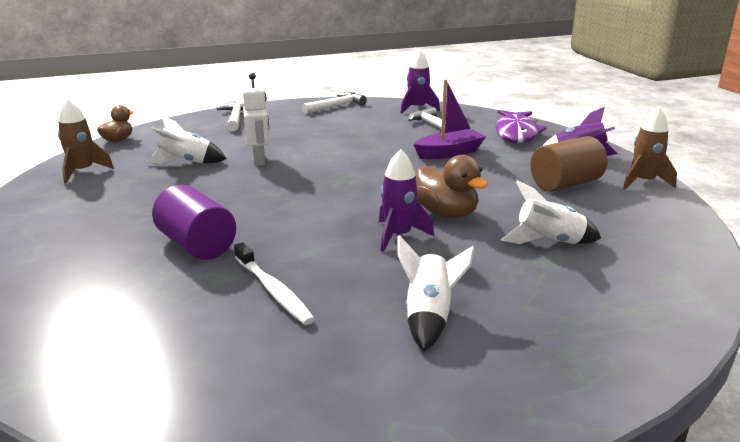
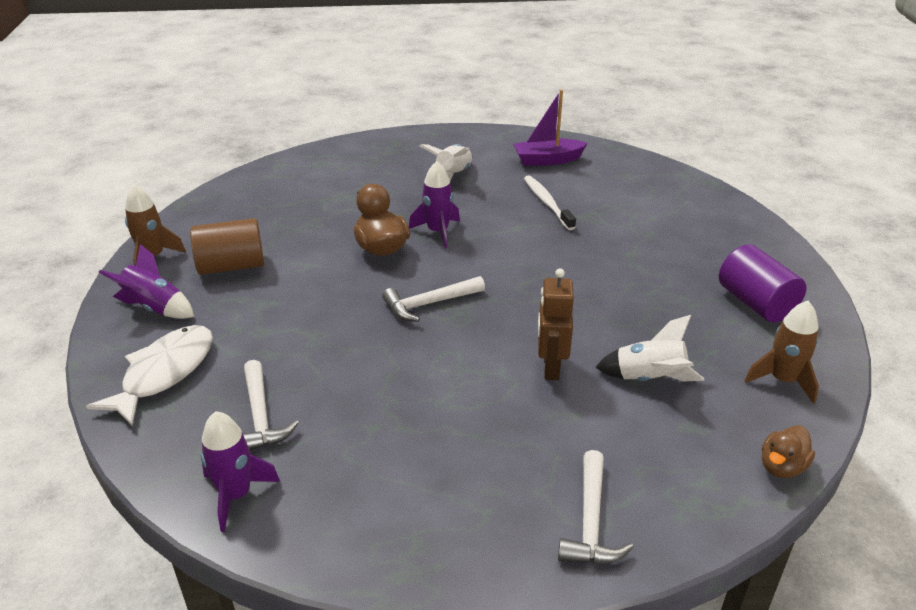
camera: 165 degrees left, 10 degrees up
purple cylinder [152,184,236,260] -> purple cylinder moved to [719,244,807,323]
white robot [243,73,270,166] -> brown robot [538,268,574,380]
white hammer [302,92,367,114] -> white hammer moved to [382,276,485,322]
purple boat [413,79,486,159] -> purple boat moved to [513,90,588,166]
purple fish [496,110,547,143] -> white fish [86,325,213,426]
white rocket [501,180,601,244] -> none

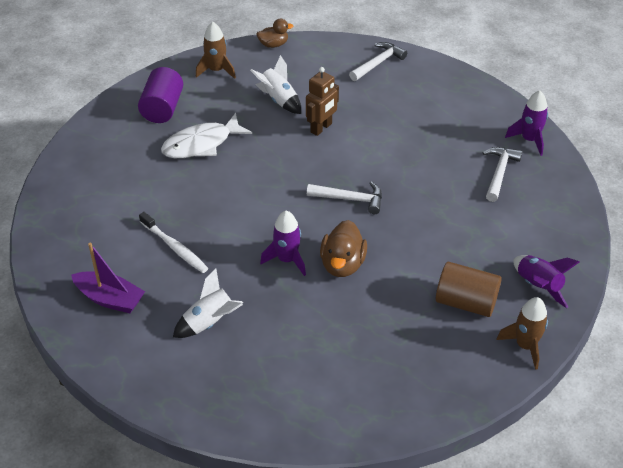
camera: 145 degrees left, 10 degrees up
white fish [86,325,213,426] -> white fish moved to [161,113,252,158]
white toothbrush [524,176,576,230] -> white toothbrush turned 60 degrees counterclockwise [139,212,208,273]

